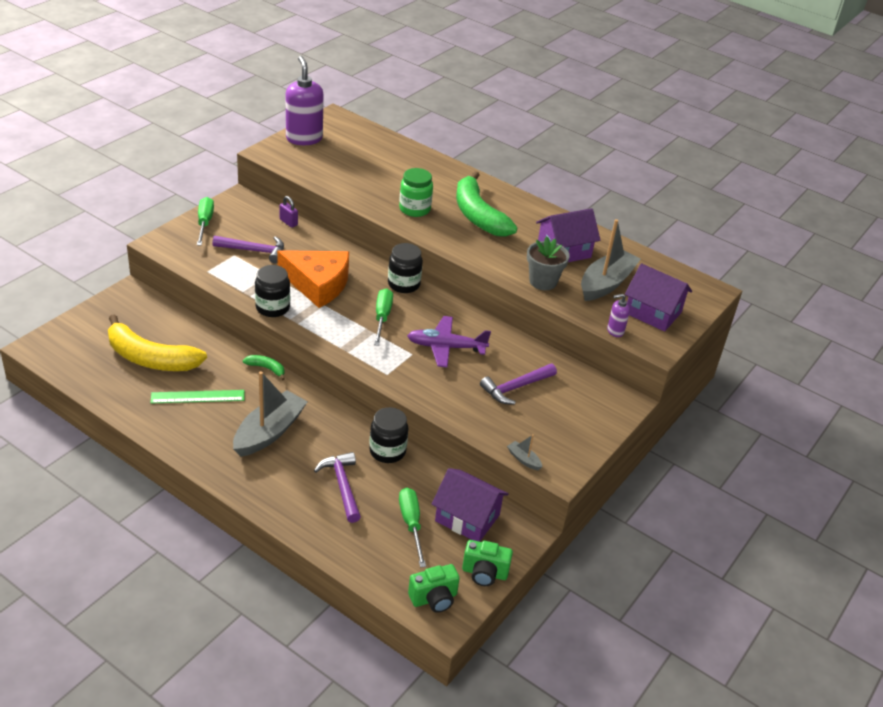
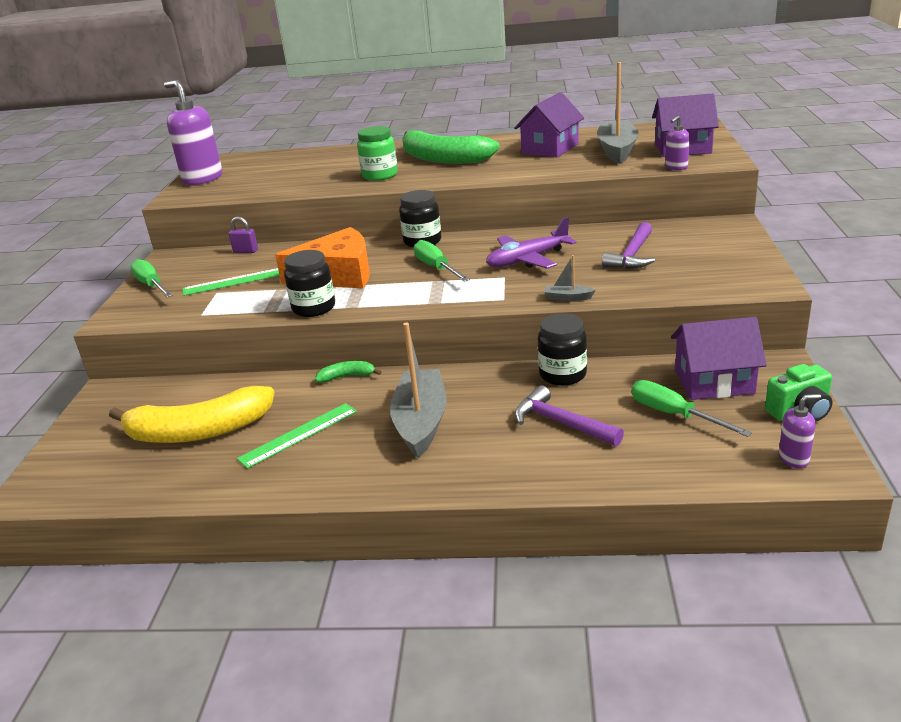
camera: 25 degrees left, 10 degrees down
purple hammer [212,236,284,263] -> green ruler [183,268,280,296]
green camera [408,564,460,613] -> purple soap dispenser [778,394,821,468]
grey boat [507,434,542,470] -> grey boat moved to [544,255,596,301]
grey flower pot [527,237,570,290] -> none

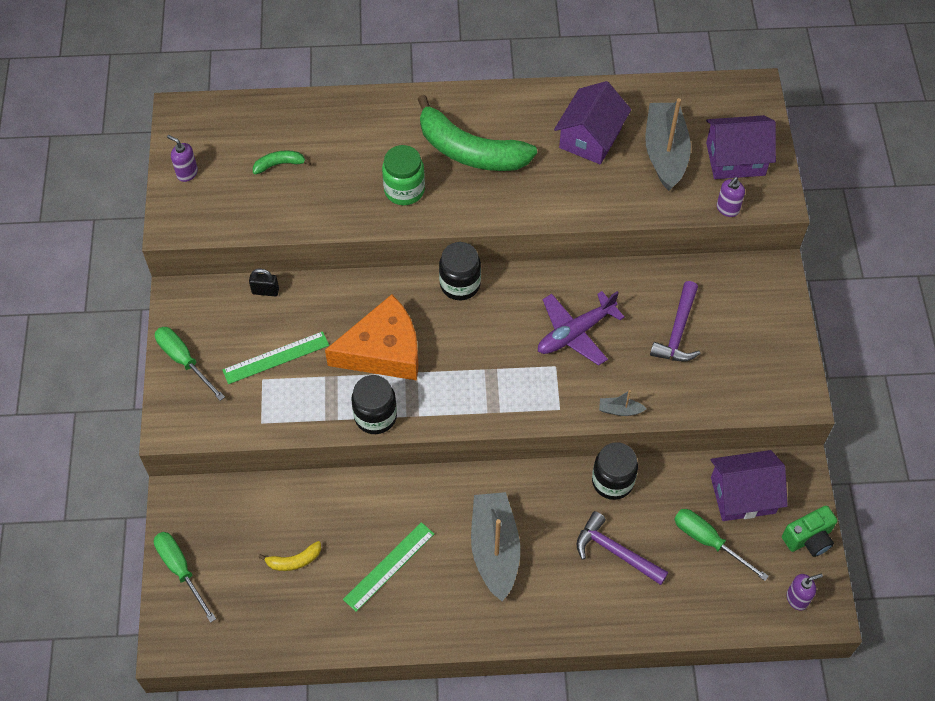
camera: 10 degrees left, 30 degrees up
yellow banana [109,386,275,443] -> yellow banana [258,541,321,571], size x0.43
purple soap dispenser [164,80,223,185] -> purple soap dispenser [167,135,198,182], size x0.48
purple padlock [229,217,258,253] -> black padlock [249,269,279,296]
green banana [315,361,381,383] -> green banana moved to [253,150,311,174]
green screwdriver [414,240,470,282] -> green screwdriver moved to [154,532,216,623]

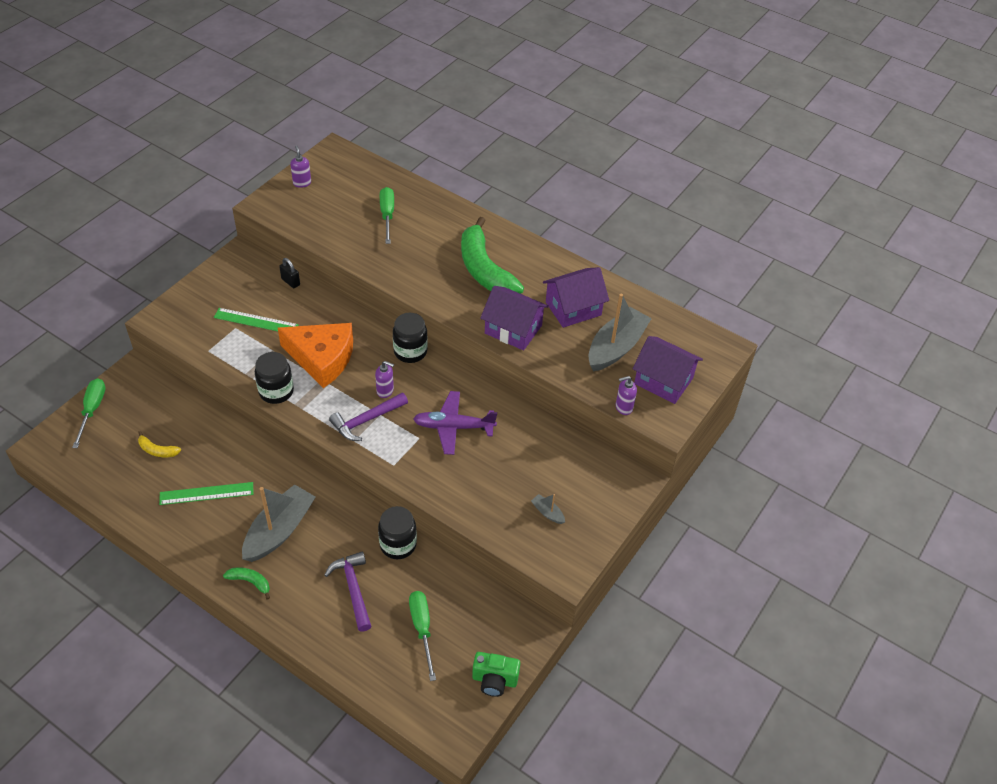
camera: 35 degrees right, 10 degrees down
green screwdriver [155,327,225,401] -> green screwdriver moved to [380,187,394,244]
green banana [253,150,311,174] -> green banana moved to [223,567,270,600]
green jar [382,145,425,205] -> none
grey boat [599,390,646,416] -> grey boat moved to [531,494,565,524]
purple hammer [650,281,701,362] -> purple hammer moved to [329,393,408,441]
purple house [711,450,788,521] -> purple house moved to [480,286,549,350]
purple soap dispenser [787,574,823,610] -> purple soap dispenser moved to [375,361,394,398]

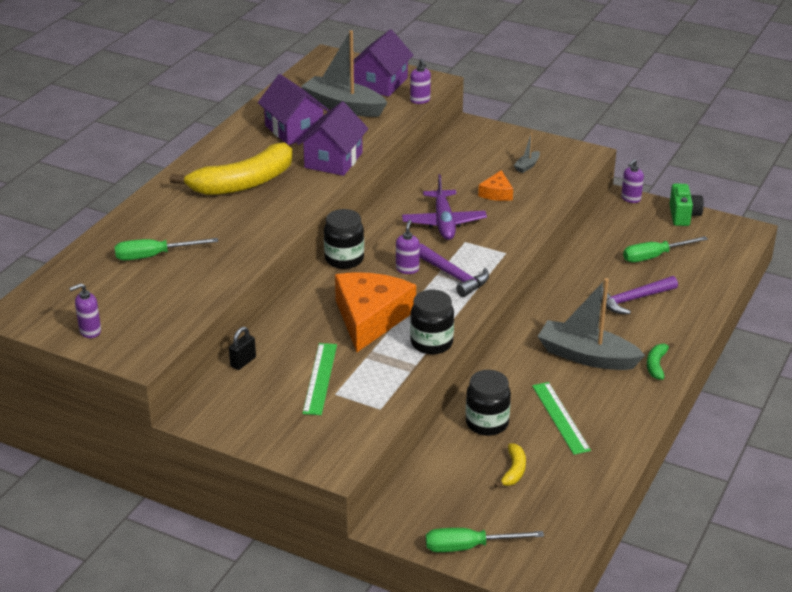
camera: 95 degrees left, 15 degrees down
black jar [378,506,417,559] -> black jar moved to [466,370,511,436]
green banana [461,217,524,294] -> yellow banana [170,142,293,195]
none -> orange cheese [478,170,513,201]
none -> purple soap dispenser [621,159,644,203]

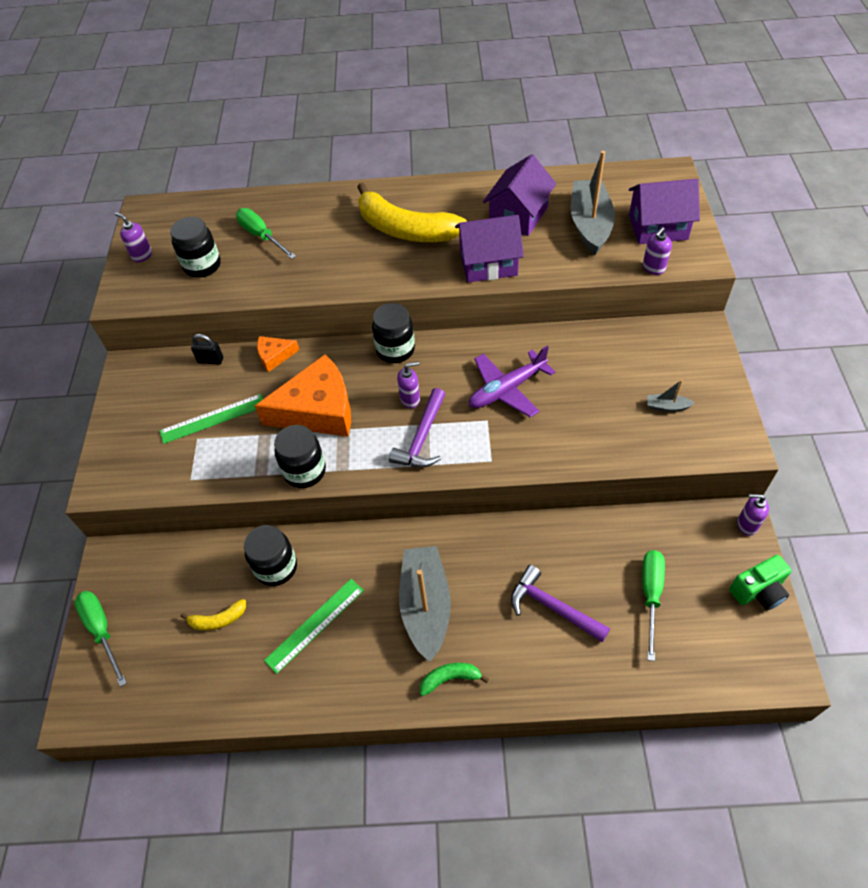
camera: 65 degrees right, 20 degrees up
orange cheese [478,170,513,201] -> orange cheese moved to [257,336,299,372]
green screwdriver [623,236,708,262] -> green screwdriver turned 60 degrees clockwise [642,550,665,661]
none -> black jar [170,217,221,278]

